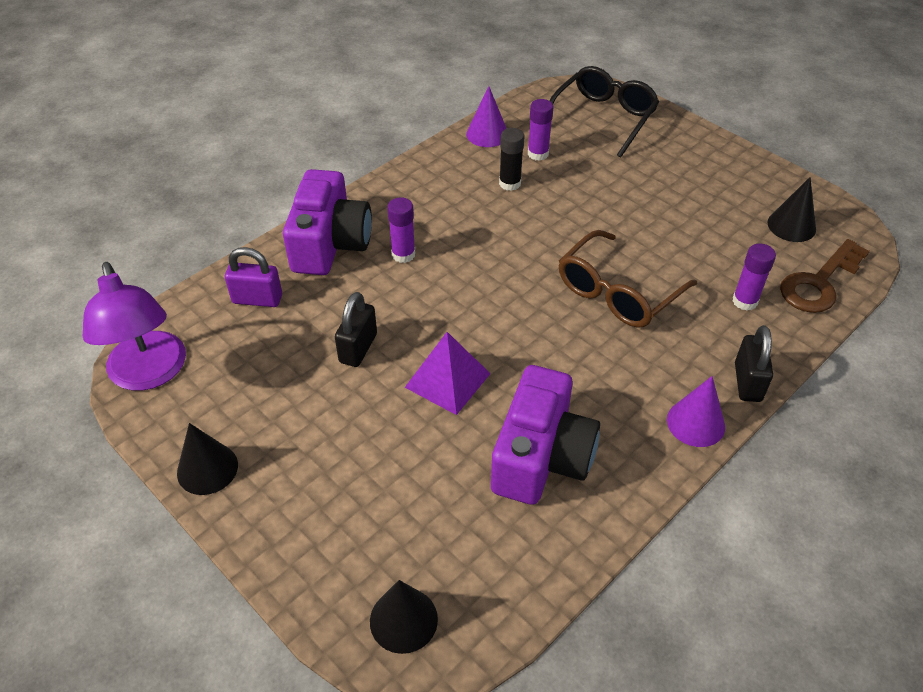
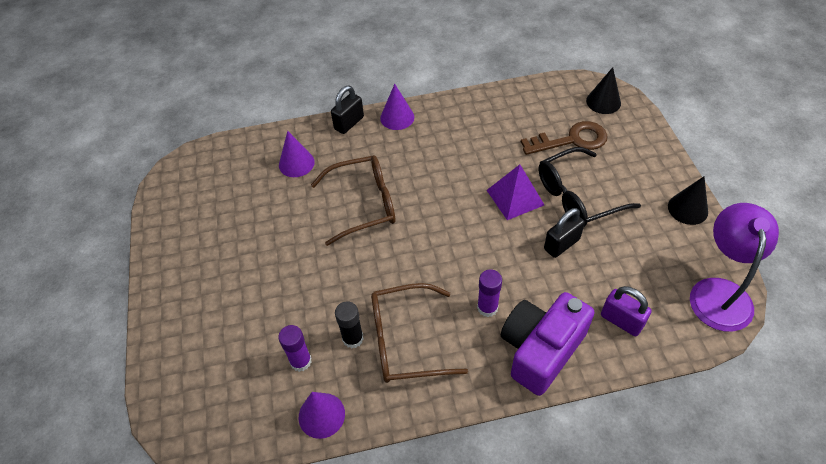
camera: 145 degrees left, 5 degrees up
purple camera [491,365,600,505] -> none
black glasses [550,66,659,157] -> black glasses moved to [539,147,641,227]
purple glue stick [733,243,776,311] -> purple cone [279,131,315,177]
black cone [767,177,816,242] -> none
brown key [780,239,870,313] -> brown key moved to [521,121,607,155]
none -> brown glasses [371,283,468,383]

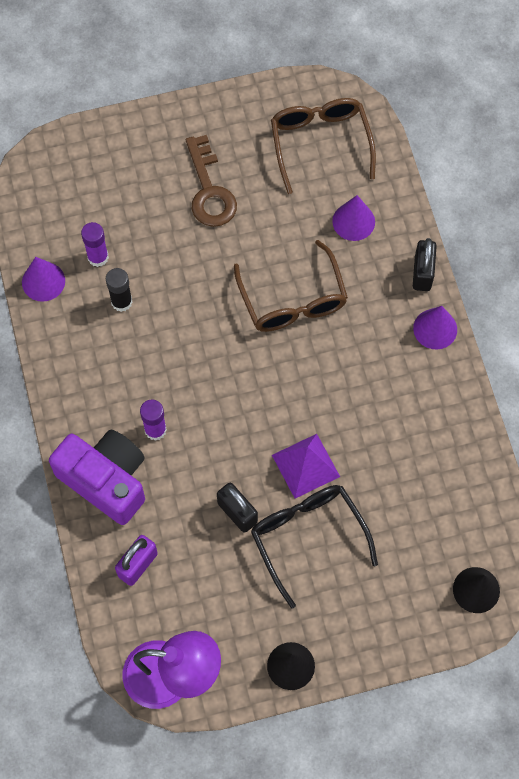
camera: 85 degrees right, 15 degrees up
black padlock [331,86,364,134] -> black padlock turned 60 degrees clockwise [413,238,437,291]
brown glasses [371,283,468,383] -> brown glasses moved to [271,98,376,194]
brown key [521,121,607,155] -> brown key moved to [186,135,237,227]

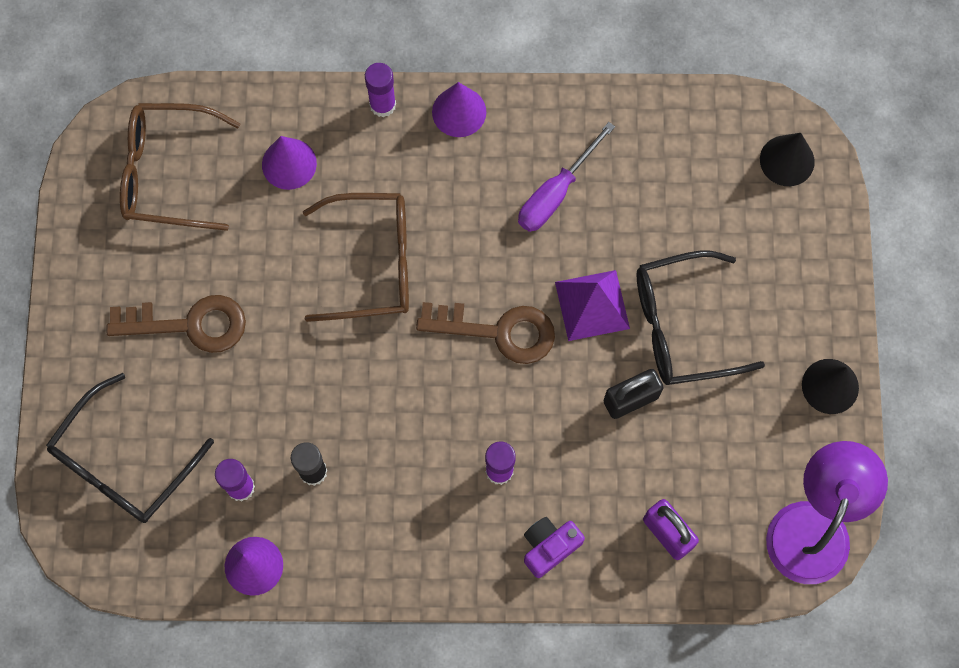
camera: 75 degrees left, 5 degrees up
purple camera [49,430,145,525] -> purple camera [524,517,585,578], size x0.51
black padlock [413,238,437,291] -> purple glue stick [365,63,396,117]
none -> black glasses [46,373,214,523]
none -> brown key [416,302,555,364]
none -> purple screwdriver [518,122,615,232]

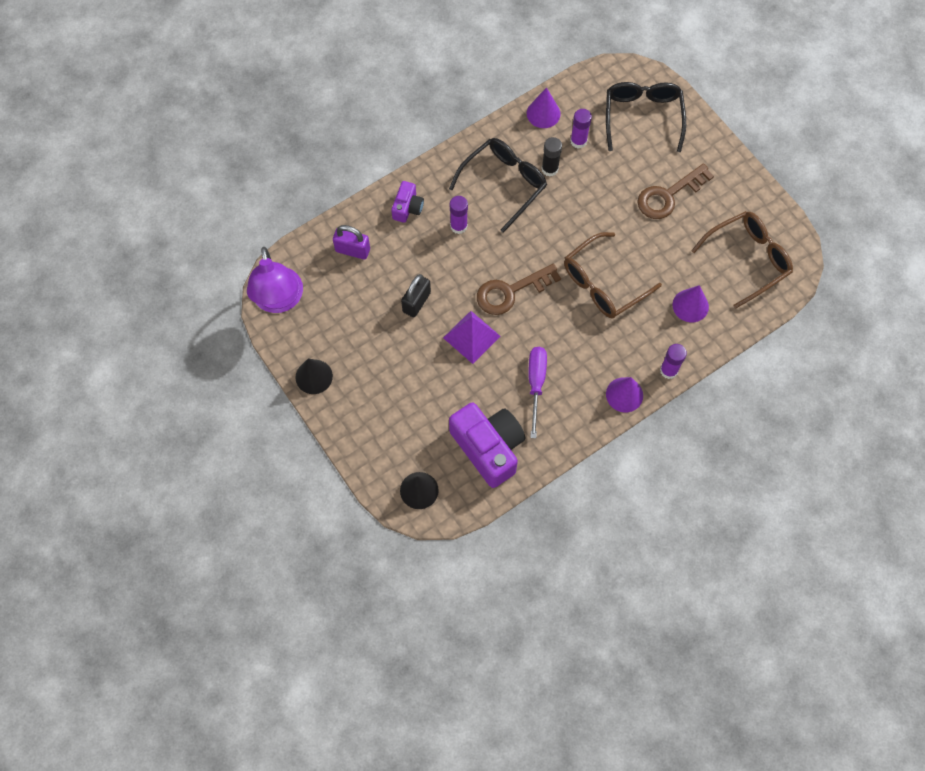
camera: 145 degrees right, 5 degrees down
black glasses [637,250,765,385] -> black glasses moved to [449,138,547,233]
none -> purple camera [449,402,526,488]

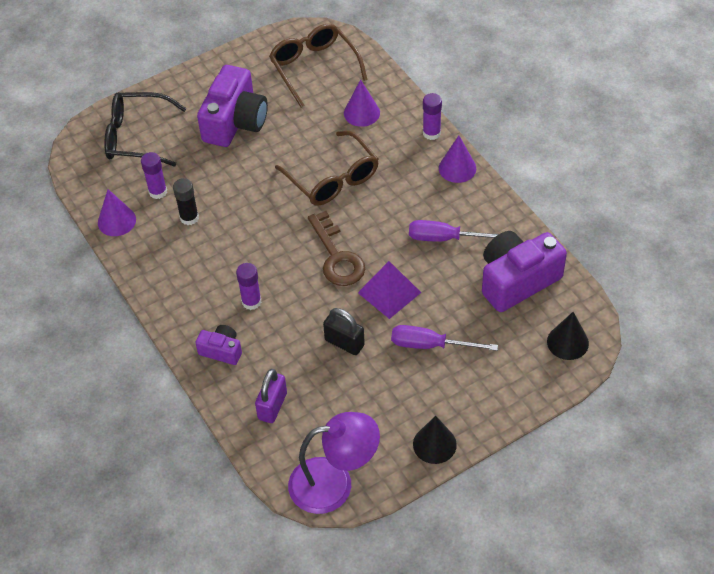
camera: 85 degrees left, 15 degrees down
black glasses [449,138,547,233] -> none
brown key [638,163,714,219] -> purple camera [197,65,268,147]
none -> purple screwdriver [391,325,498,351]

